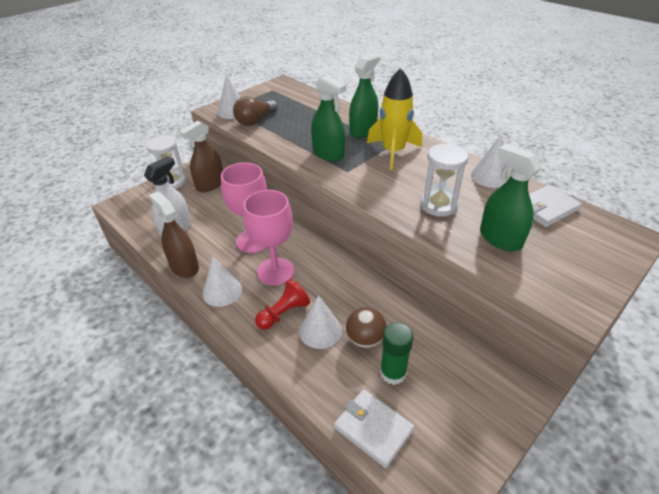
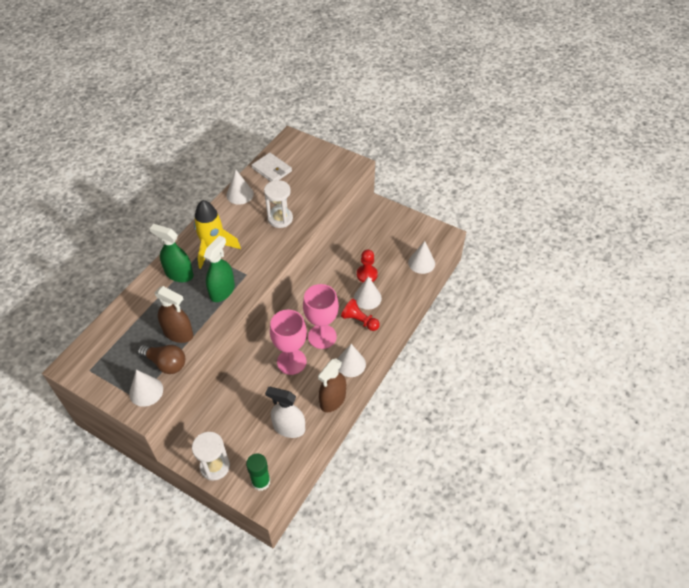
camera: 105 degrees left, 10 degrees up
brown spray bottle [179,120,223,192] -> brown spray bottle moved to [155,286,193,343]
white wallet [334,389,414,468] -> white cone [408,241,435,274]
brown ball [346,307,387,348] -> red pawn [357,250,378,282]
green glue stick [380,322,413,385] -> green glue stick moved to [246,453,270,491]
green spray bottle [480,144,542,251] -> none

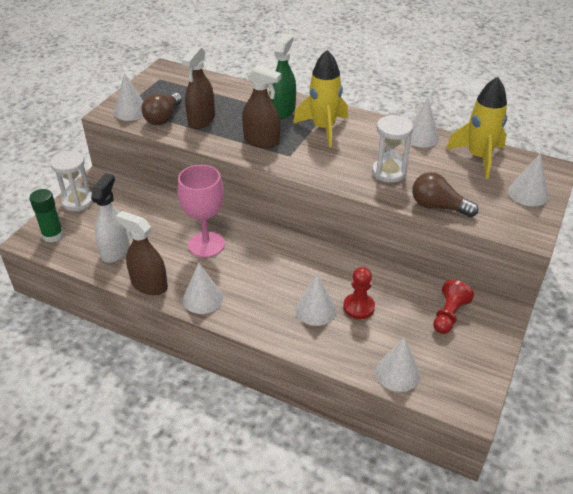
camera: 85 degrees right, 10 degrees down
green spray bottle [204,235,235,302] -> brown spray bottle [242,65,281,148]
white wallet [251,153,292,182] -> yellow rocket [446,77,507,178]
pink goblet [303,284,339,349] -> none
red pawn [341,298,380,331] -> red pawn moved to [433,280,474,334]
none -> brown light bulb [412,172,478,217]
none -> white cone [508,153,549,206]

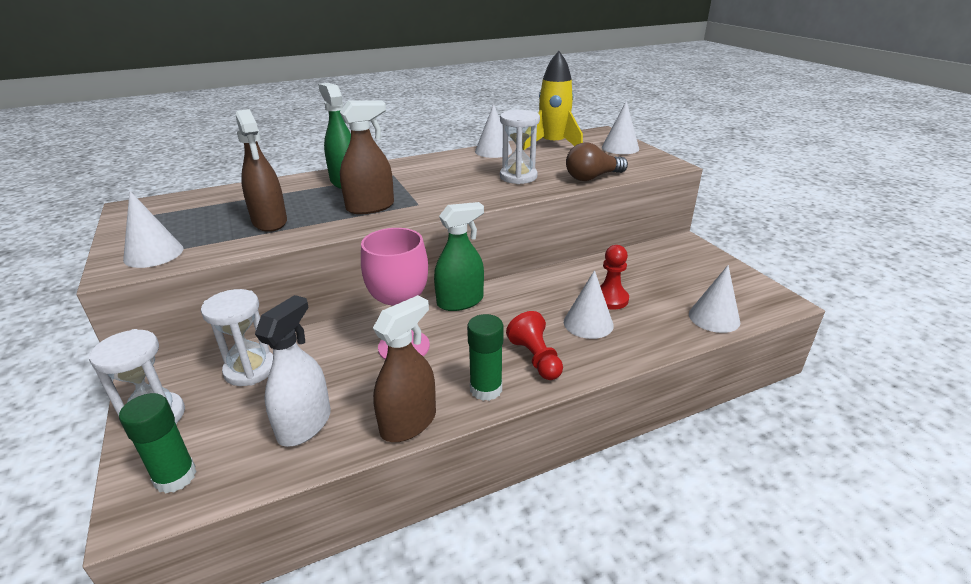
camera: 50 degrees left, 10 degrees down
white spray bottle [91,173,129,263] -> white spray bottle turned 60 degrees clockwise [255,295,331,447]
brown spray bottle [116,211,168,295] -> brown spray bottle turned 150 degrees clockwise [373,295,436,442]
brown light bulb [141,93,182,125] -> none
white cone [183,263,223,314] -> green glue stick [467,314,504,401]
yellow rocket [293,50,348,147] -> none
red pawn [433,280,474,334] -> red pawn moved to [506,311,563,380]
none -> white hourglass [201,289,273,386]
none -> green spray bottle [434,202,484,311]

